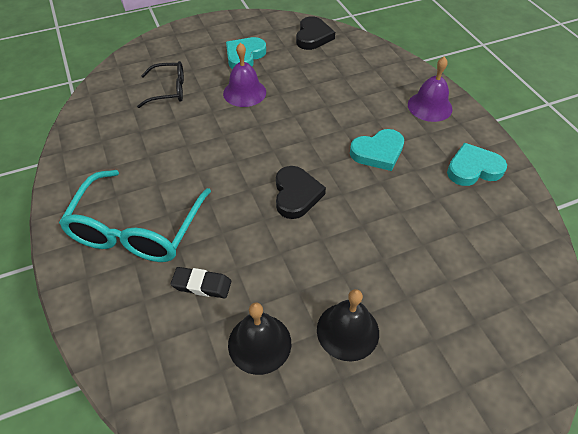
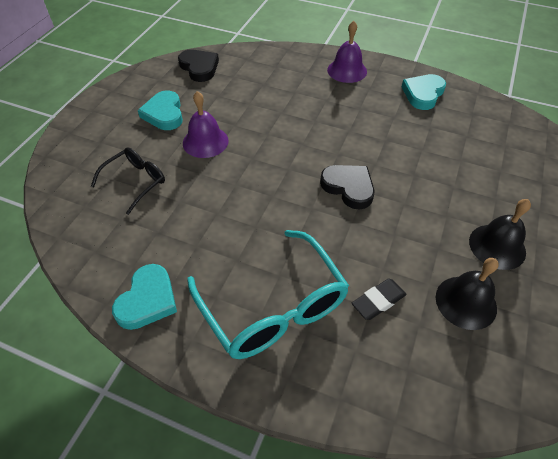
camera: 45 degrees left, 0 degrees up
turquoise heart [350,129,404,171] -> turquoise heart moved to [112,264,177,330]

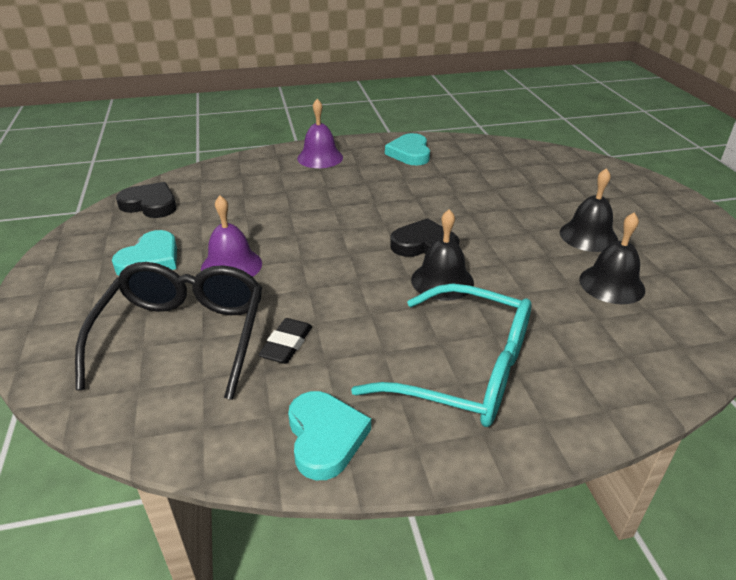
camera: 35 degrees left, 15 degrees down
black glasses [91,147,165,215] -> black glasses [75,262,262,400], size x1.78
turquoise heart [138,91,183,130] -> turquoise heart turned 105 degrees counterclockwise [112,230,177,276]
black eraser [352,279,407,320] -> black eraser moved to [258,318,312,364]
none -> black bell [411,209,474,301]

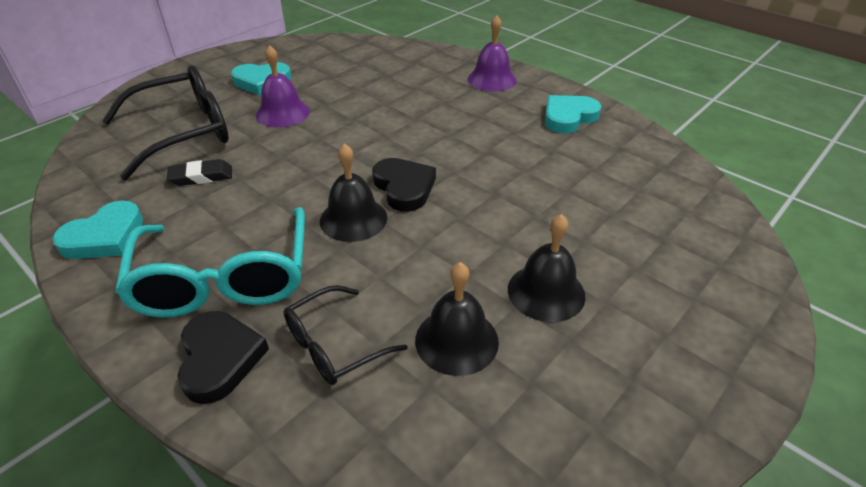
camera: 55 degrees right, 5 degrees up
black heart [116,182,176,218] -> black heart moved to [178,311,269,404]
none -> black glasses [284,285,408,385]

